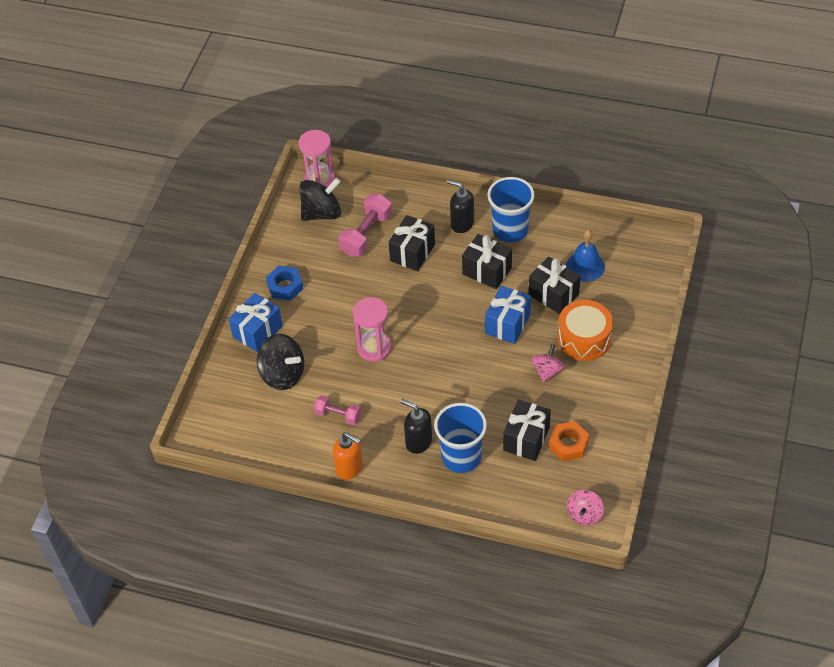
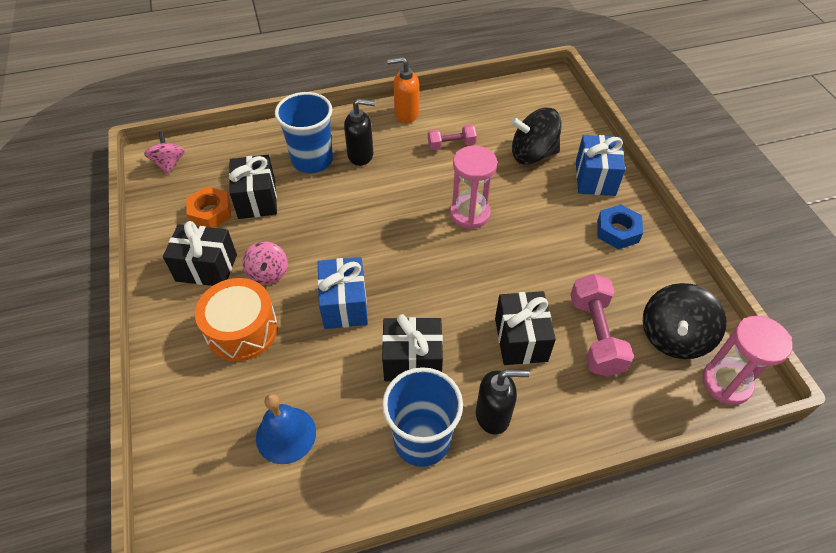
camera: 145 degrees right, 0 degrees up
black gift [529,256,581,314] -> black gift moved to [163,221,237,286]

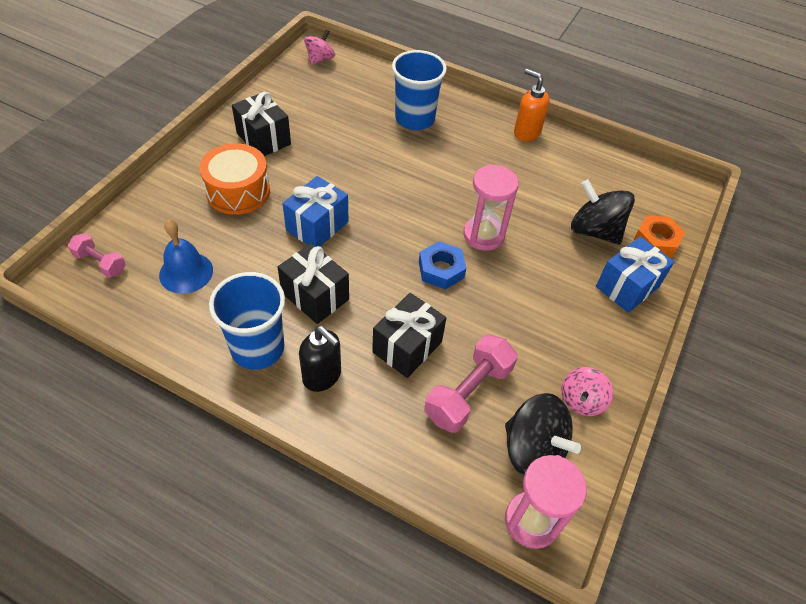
camera: 40 degrees right, 0 degrees up
orange nut [187,186,231,228] -> orange nut moved to [634,215,685,257]
black gift [229,155,277,219] -> none
pink spinning top [242,241,288,285] -> pink spinning top moved to [561,367,613,416]
black soap dispenser [344,99,375,166] -> none
pink dumbbell [428,125,477,150] -> pink dumbbell moved to [68,233,126,278]
blue nut [597,204,643,249] -> blue nut moved to [419,241,466,289]
black spinning top [643,283,727,359] -> black spinning top turned 120 degrees counterclockwise [505,393,581,477]

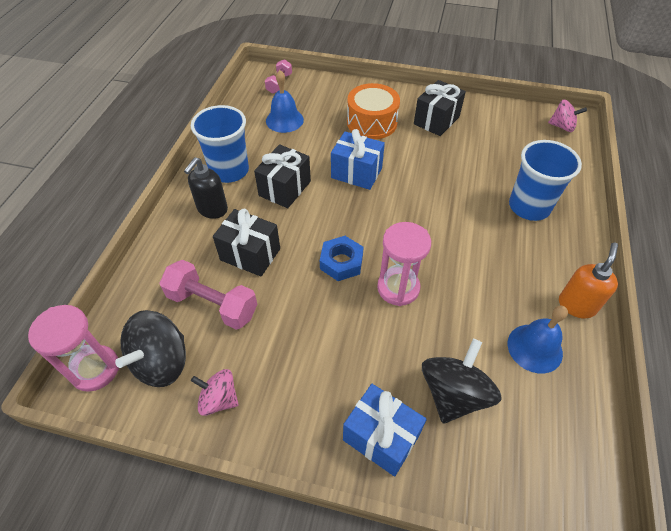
camera: 80 degrees right, 0 degrees up
orange nut [634,215,685,257] -> none
none -> blue bell [507,305,568,374]

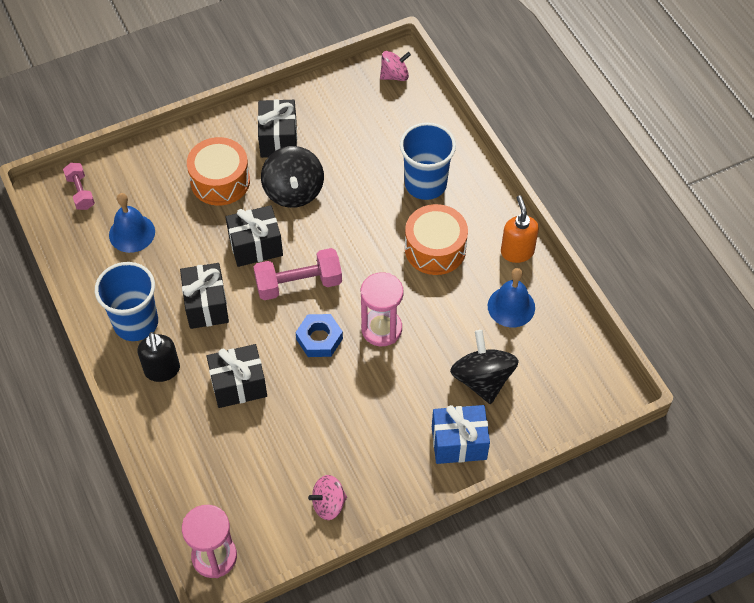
camera: 40 degrees left, 5 degrees up
black spinning top [115,310,186,387] -> black spinning top moved to [261,146,324,208]
pink dumbbell [159,260,257,330] -> pink dumbbell moved to [254,248,342,300]
blue gift [331,129,385,190] -> black gift [226,205,283,267]
none -> orange drum [405,204,468,275]

